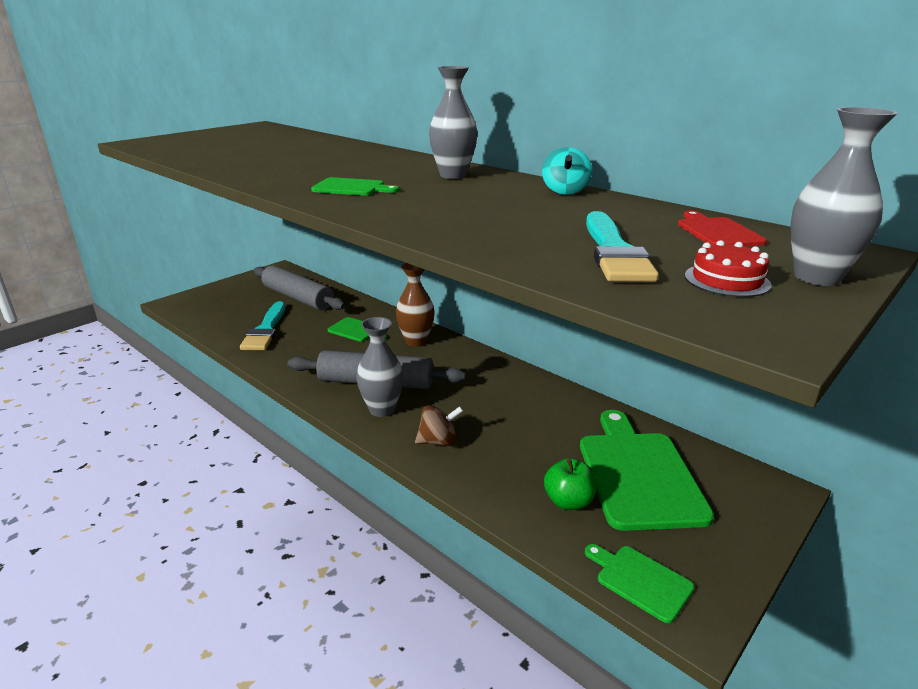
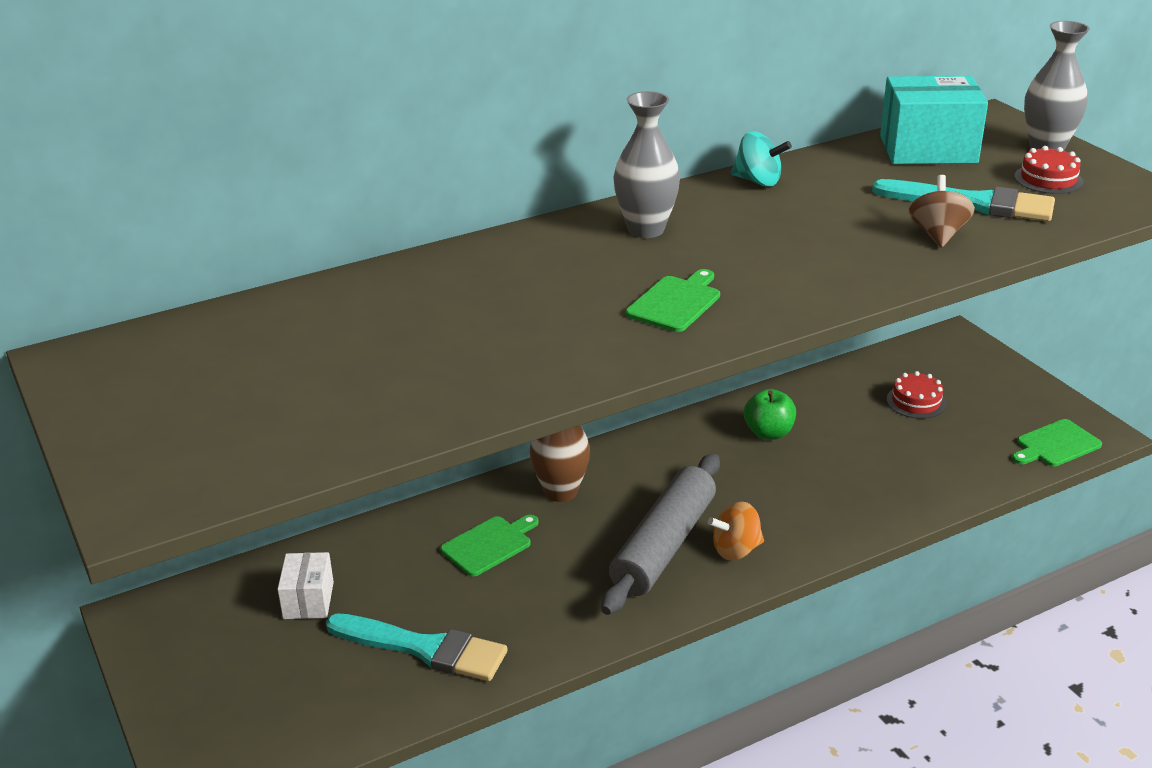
camera: 70 degrees left, 5 degrees up
grey rolling pin [254,265,345,310] -> white box [277,552,334,619]
grey vase [356,317,404,417] -> orange spinning top [708,502,764,560]
brown spinning top [415,405,463,446] -> brown spinning top moved to [909,175,975,248]
green apple [544,458,597,510] -> green apple moved to [744,389,796,440]
green cutting board [580,410,714,531] -> red cake [887,371,946,419]
red cutting board [678,211,767,247] -> turquoise box [880,76,988,164]

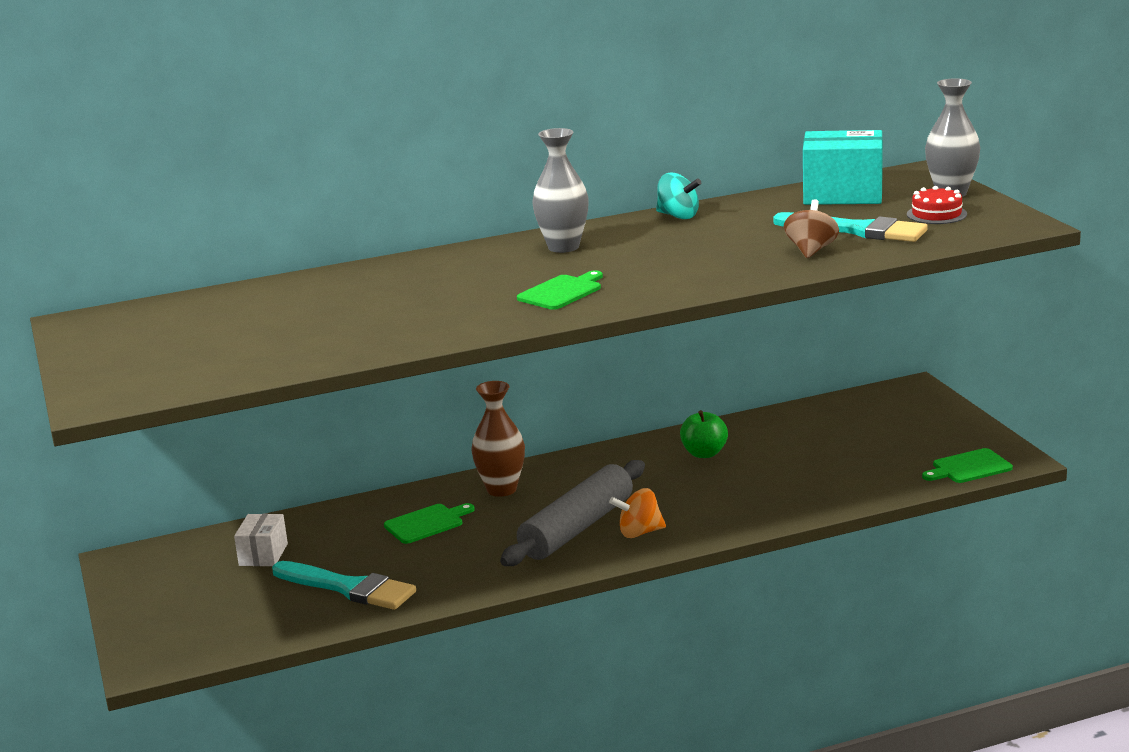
camera: 10 degrees right, 10 degrees down
red cake [887,371,946,419] -> none

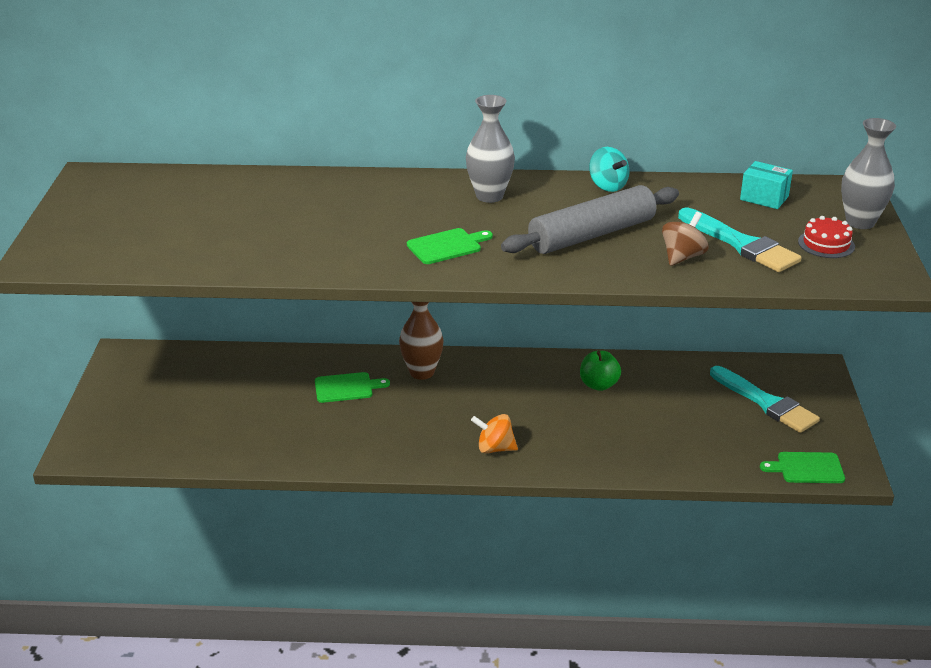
camera: 20 degrees right, 10 degrees up
white box [234,514,288,566] -> none
turquoise brush [272,561,416,610] -> turquoise brush moved to [710,366,820,433]
grey rolling pin [500,460,645,566] -> grey rolling pin moved to [501,185,679,254]
turquoise box [803,130,883,205] -> turquoise box [740,161,793,209], size x0.56

